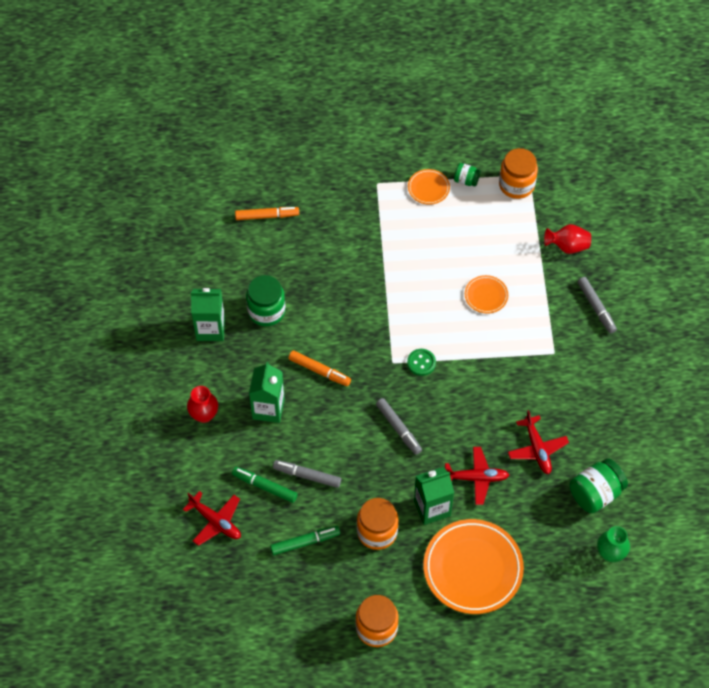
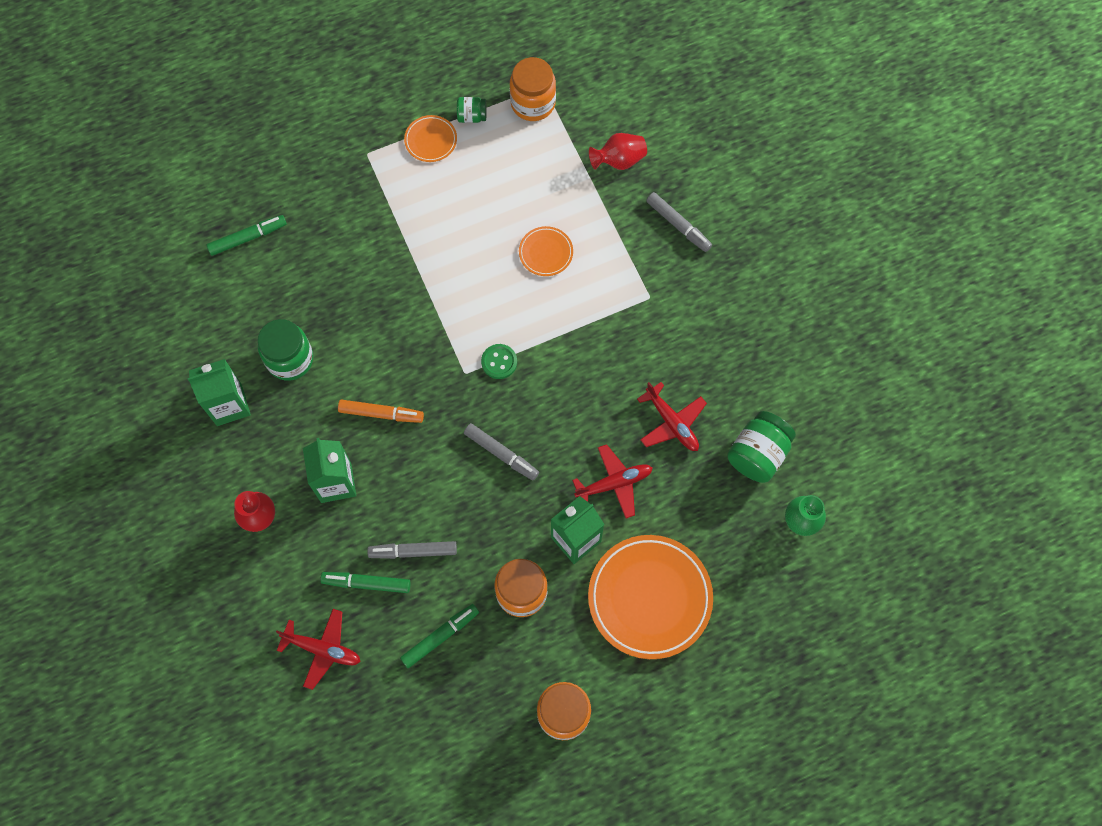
camera: 20 degrees left, 10 degrees up
orange marker [235,207,299,220] -> green marker [206,215,287,256]

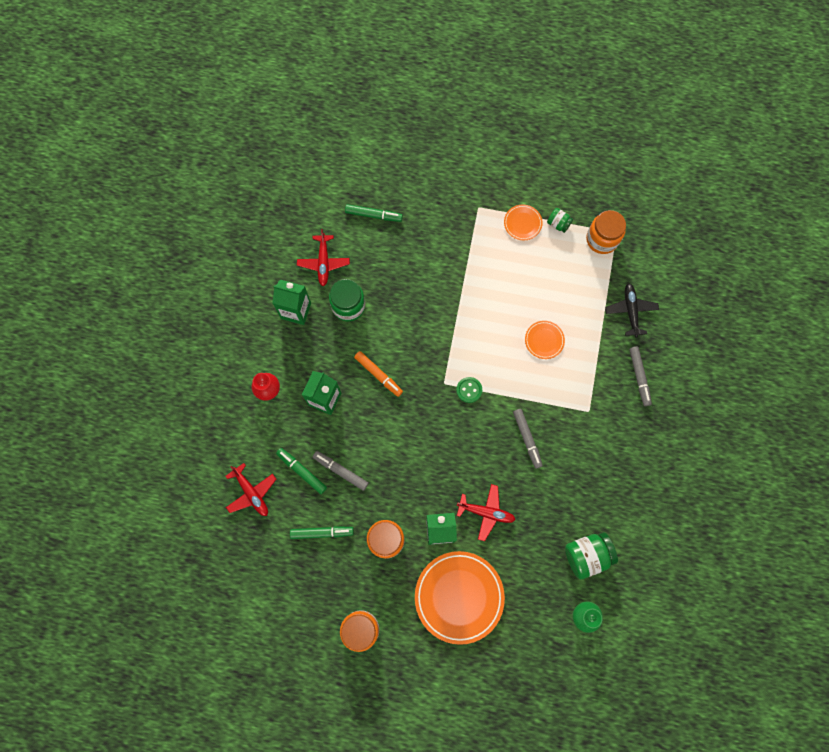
camera: 35 degrees right, 5 degrees up
grey marker [464,423,539,480] -> grey marker moved to [513,409,543,469]
red vase [589,133,647,170] -> black plane [605,283,659,338]
red plane [637,382,707,451] -> red plane moved to [297,229,350,286]

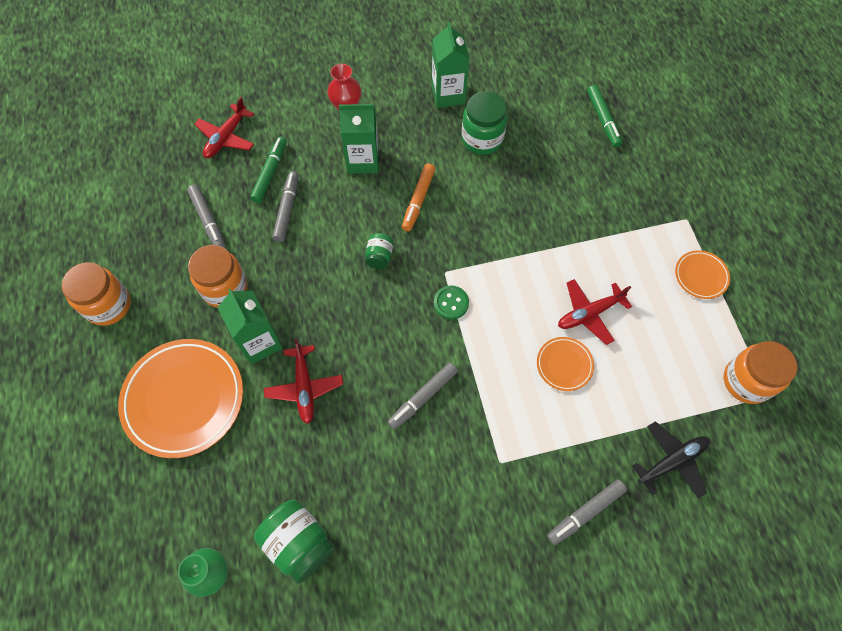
camera: 65 degrees right, 10 degrees down
green marker [290,526,354,539] -> grey marker [187,184,225,248]
red plane [297,229,350,286] -> red plane moved to [558,279,632,345]
green jar [547,208,573,233] -> green jar moved to [365,233,394,269]

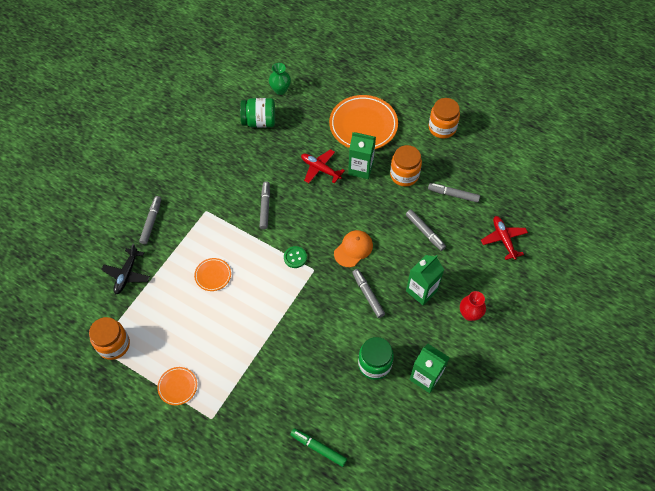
camera: 135 degrees right, 5 degrees down
green marker [250,137,287,203] -> none
green jar [365,233,394,269] -> orange cap [334,230,373,267]
orange marker [402,163,436,231] -> grey marker [352,269,385,318]
red plane [558,279,632,345] -> none

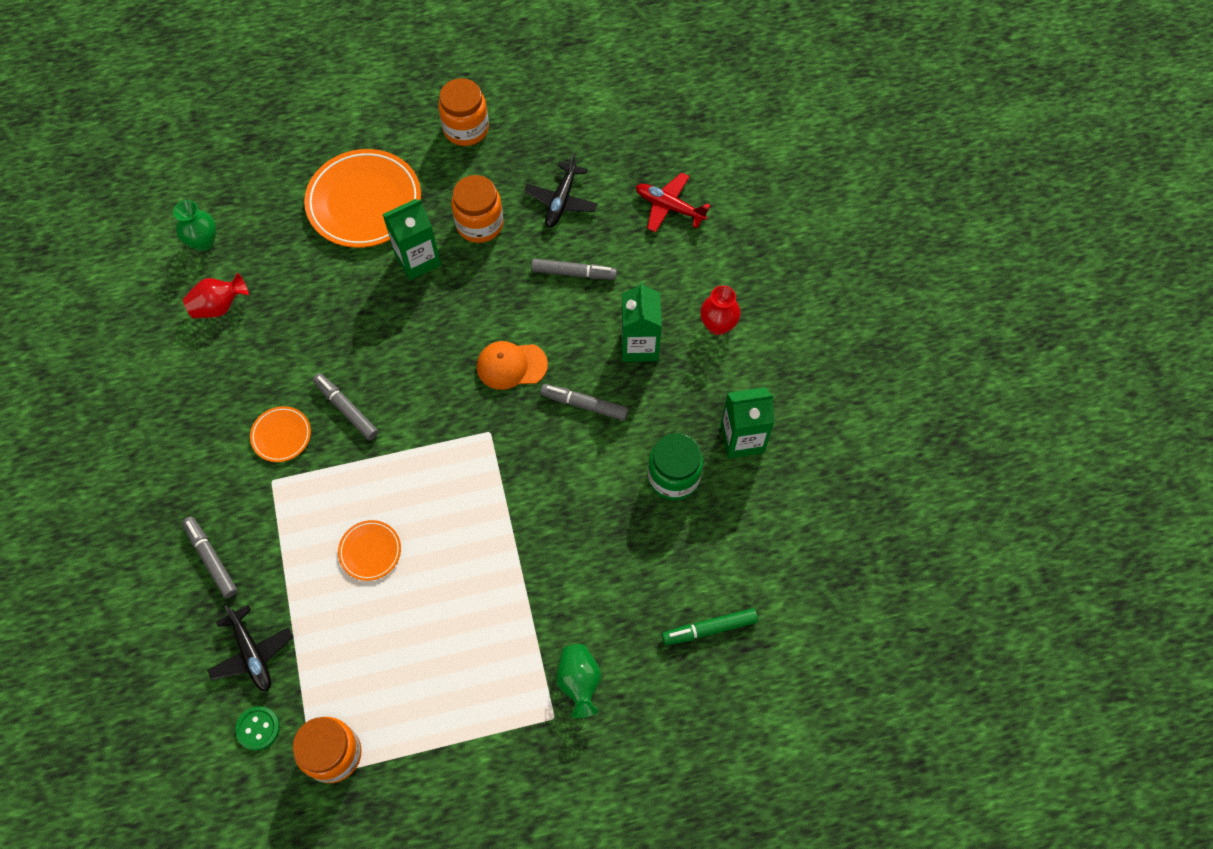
camera: 45 degrees left, 5 degrees up
orange plate [157,367,197,405] -> orange plate moved to [250,406,311,462]
green jar [240,98,275,127] -> red vase [183,273,249,318]
green button [284,246,307,268] -> green button moved to [235,706,280,751]
red plane [301,149,345,183] -> none
orange cap [334,230,373,267] -> orange cap turned 90 degrees counterclockwise [477,341,548,390]
grey marker [428,183,480,203] -> black plane [524,153,598,227]
none -> green vase [556,644,601,718]

